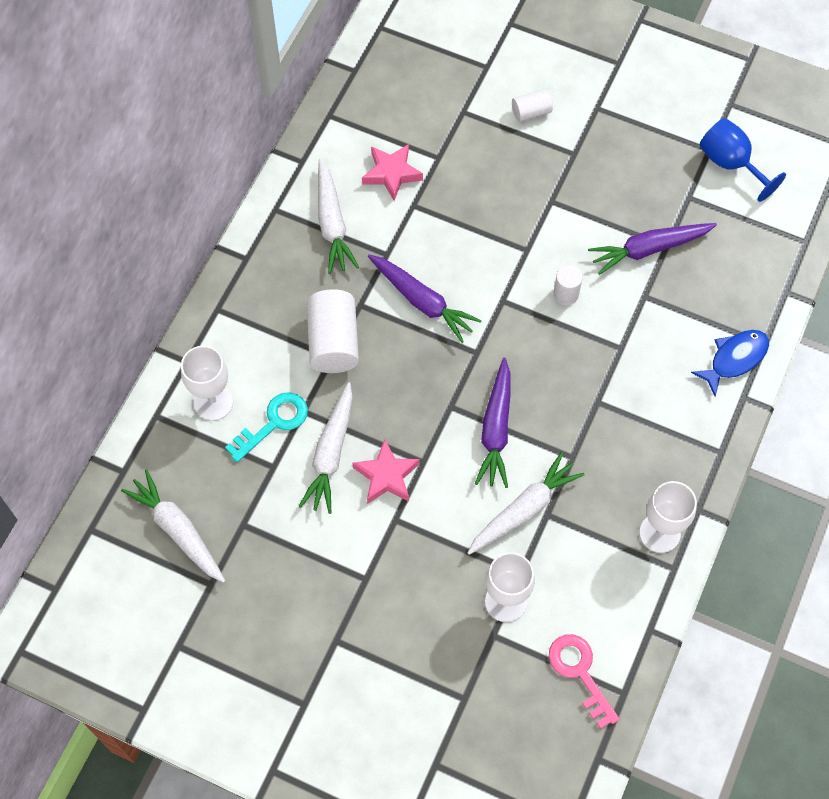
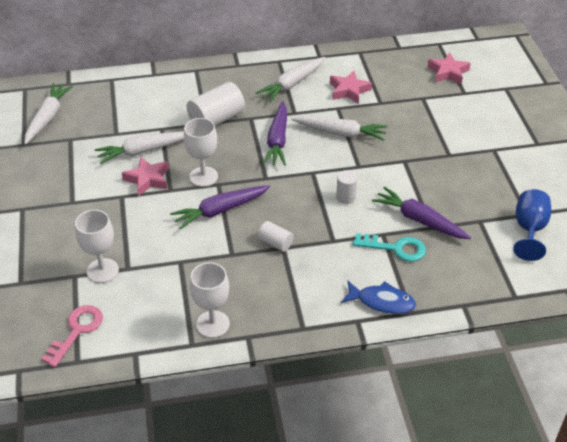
camera: 55 degrees right, 20 degrees down
white goblet [181,346,233,421] -> white goblet moved to [184,118,218,187]
turquoise key [225,392,308,462] -> turquoise key moved to [353,233,426,262]
white carrot [468,452,584,555] -> white carrot moved to [291,116,388,141]
white cylinder [512,89,553,122] -> white cylinder moved to [258,221,294,252]
none -> pink star [427,53,471,84]

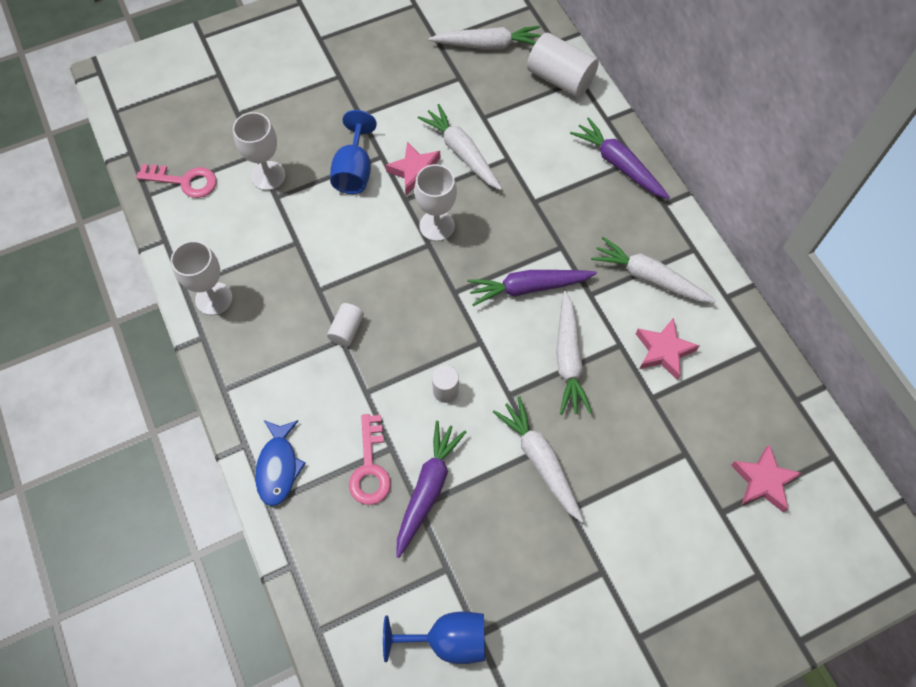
camera: 75 degrees right, 20 degrees up
purple carrot [170,185,270,230] -> purple carrot moved to [570,117,670,199]
white cylinder [187,82,245,126] -> white cylinder moved to [527,33,599,97]
turquoise key [353,233,426,262] -> pink key [349,414,391,505]
none -> blue goblet [330,110,377,194]
none -> white carrot [493,396,584,523]

